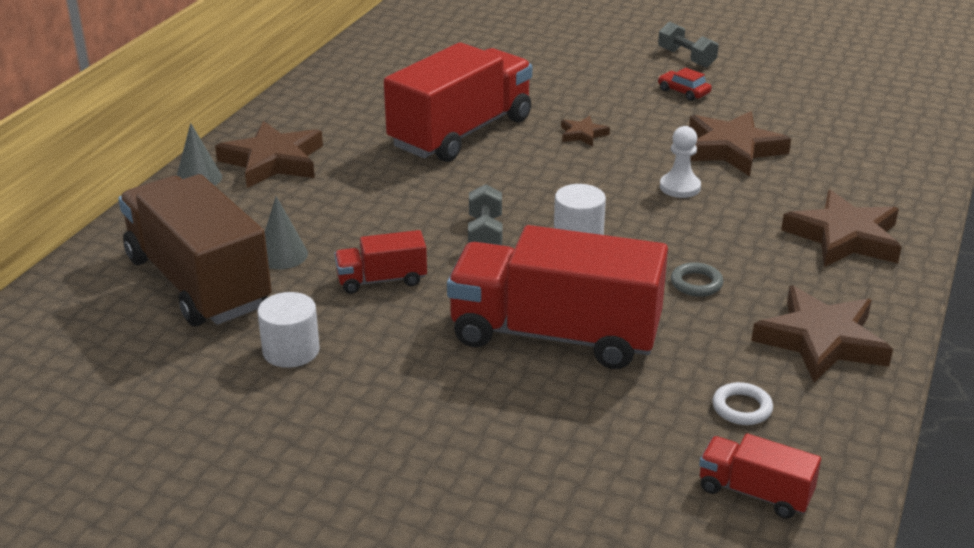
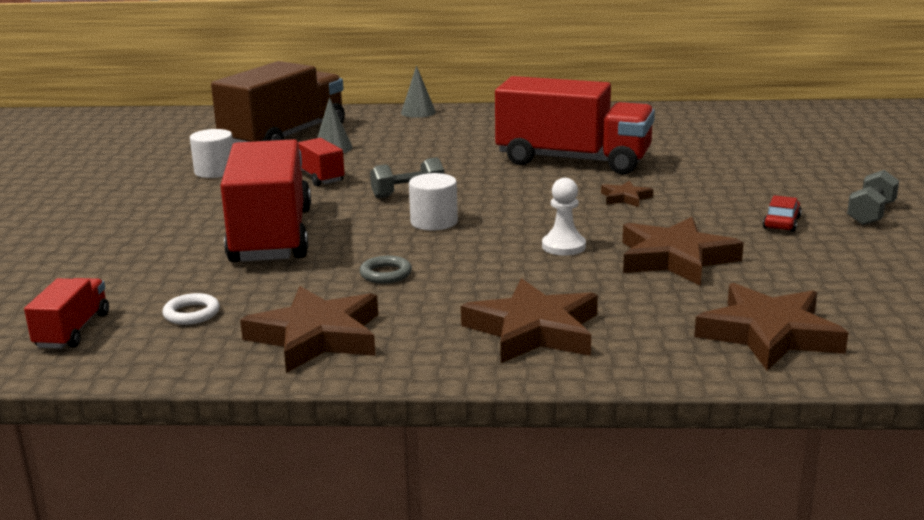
camera: 70 degrees right, 10 degrees down
brown star [215,121,323,188] -> brown star moved to [694,283,848,371]

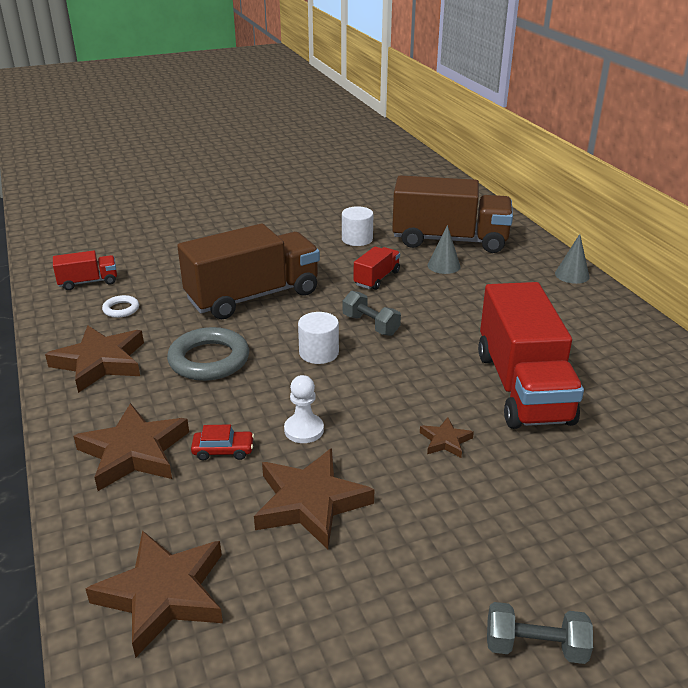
camera: 65 degrees right, 10 degrees up
red truck [220,139,311,262] -> brown truck [177,224,320,319]
grey ring [360,256,412,284] -> grey ring [167,327,249,381], size x2.03
red car [763,195,802,232] -> red car moved to [191,424,254,461]

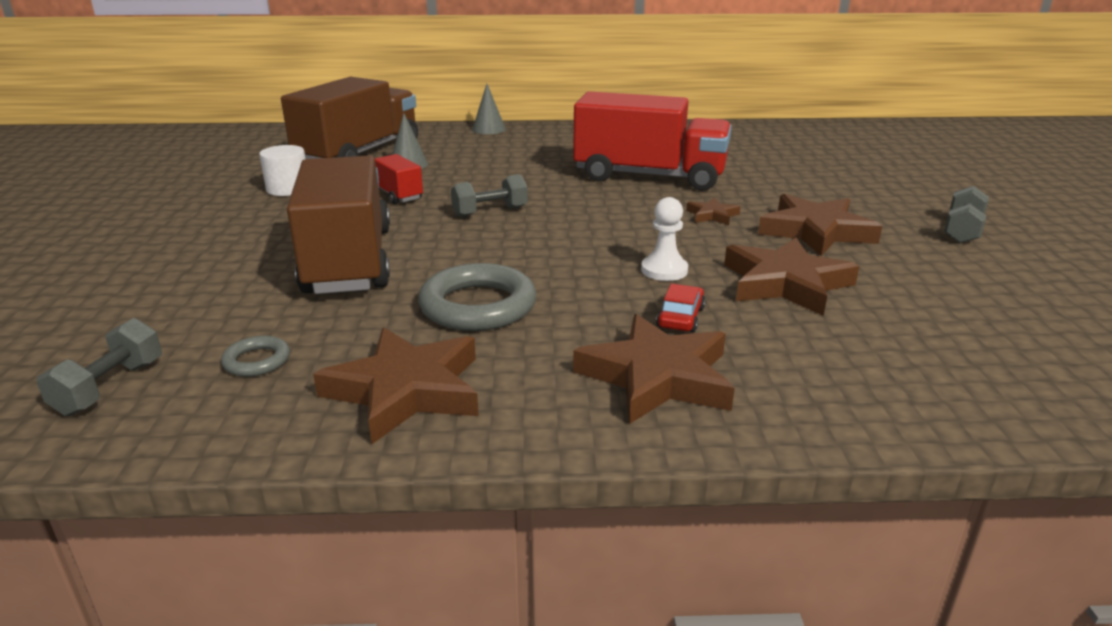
camera: 70 degrees left, 5 degrees down
red truck [53,251,117,290] -> grey dumbbell [36,318,162,416]
brown star [86,530,223,658] -> brown star moved to [758,194,882,256]
white ring [102,295,139,318] -> grey ring [221,336,290,377]
white cylinder [298,312,339,364] -> none

